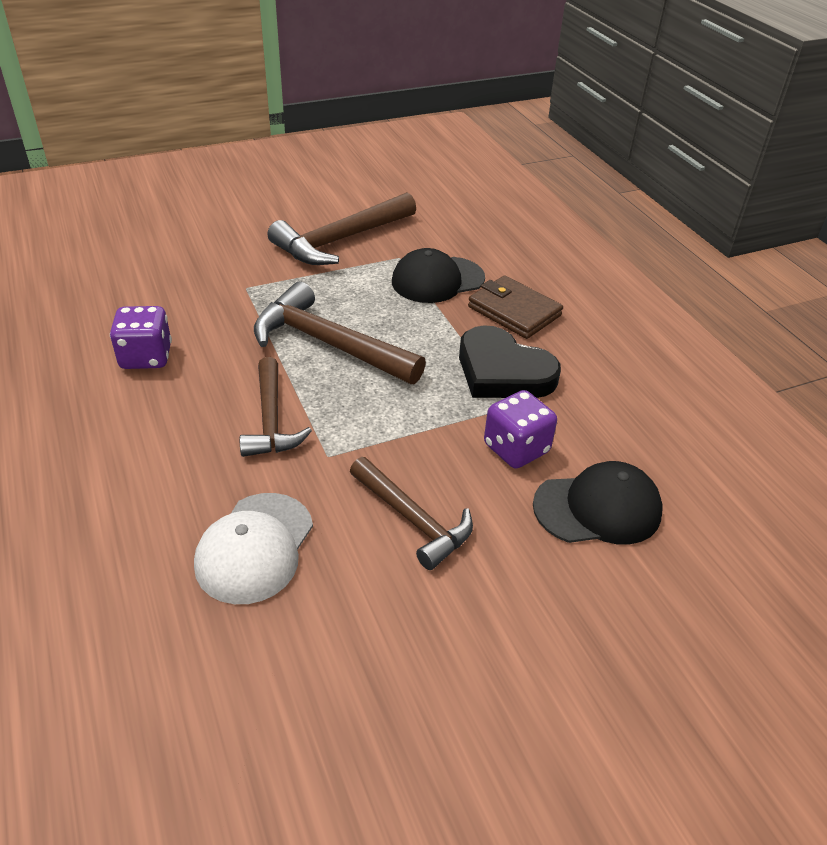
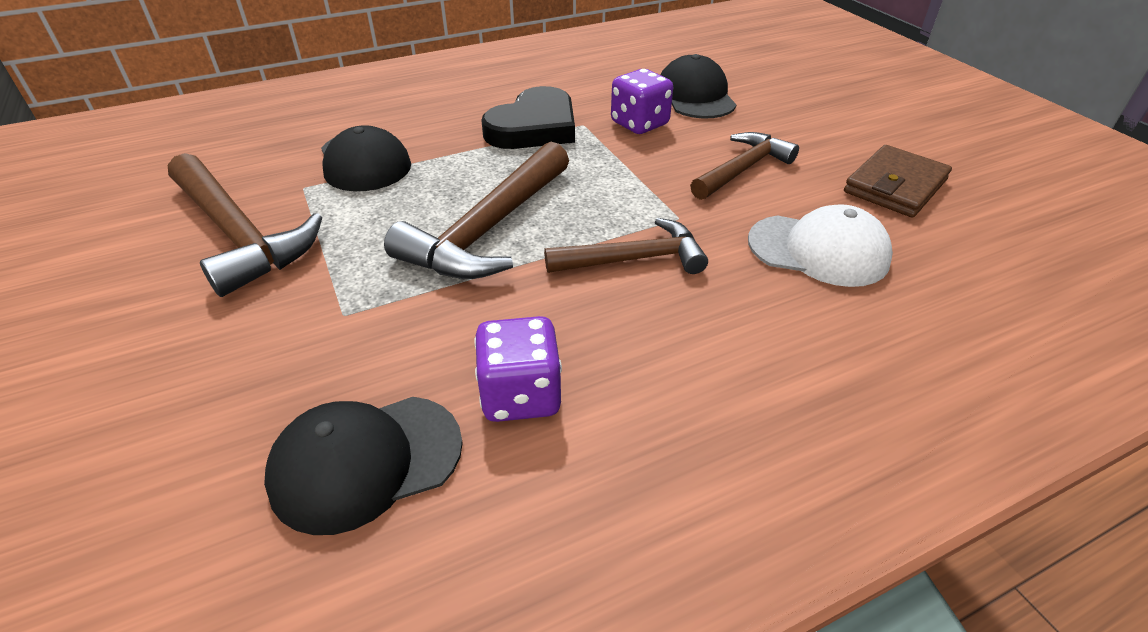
camera: 90 degrees left, 0 degrees up
brown wallet [468,275,563,339] -> brown wallet moved to [844,145,952,218]
none -> black cap [264,397,463,535]

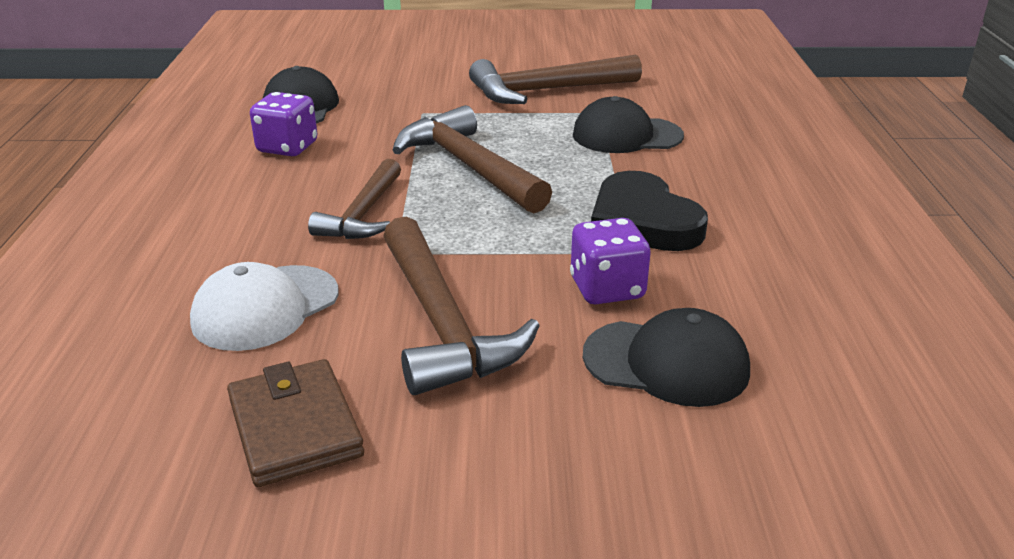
camera: 115 degrees right, 10 degrees down
brown hammer [690,132,799,200] -> brown hammer [383,216,540,395], size x1.54

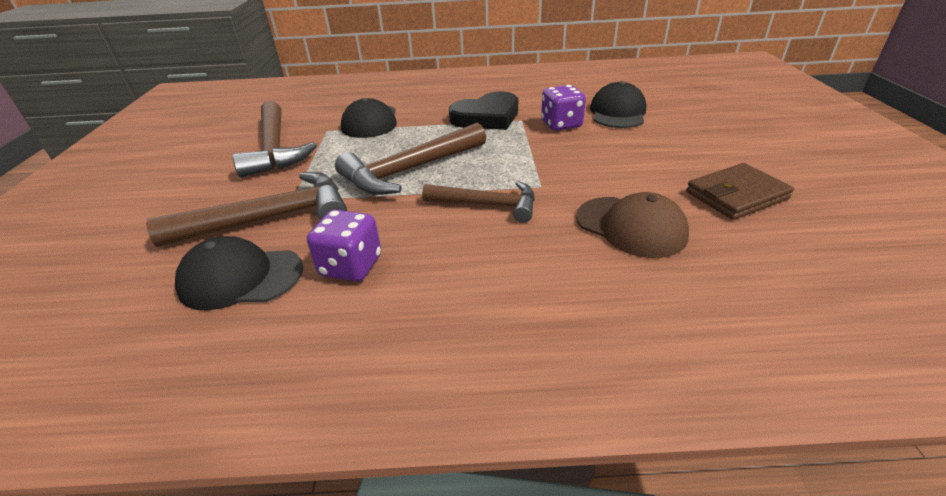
camera: 90 degrees left, 5 degrees up
white cap [190,262,338,351] -> brown cap [576,192,689,258]
brown hammer [383,216,540,395] -> brown hammer moved to [146,172,347,247]

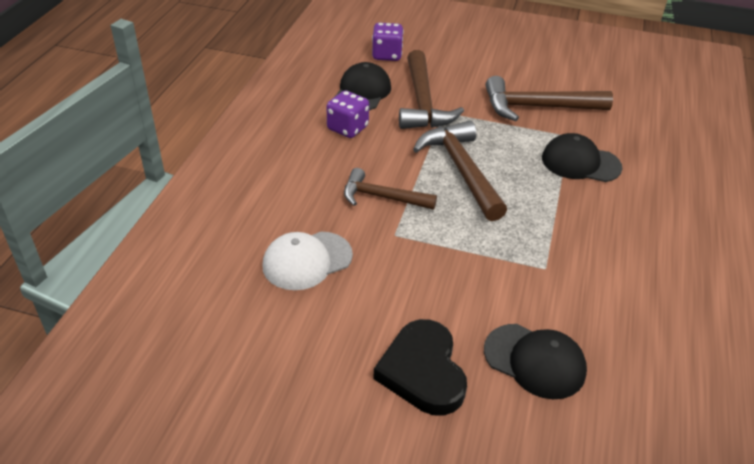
camera: 105 degrees right, 5 degrees up
brown hammer [422,181,535,223] -> brown hammer turned 75 degrees clockwise [344,168,437,210]
black heart [449,92,518,130] -> black heart moved to [373,319,467,416]
purple dice [541,85,586,131] -> purple dice moved to [372,23,404,61]
brown cap [576,192,689,258] -> white cap [263,231,353,290]
brown wallet [686,163,794,220] -> none

